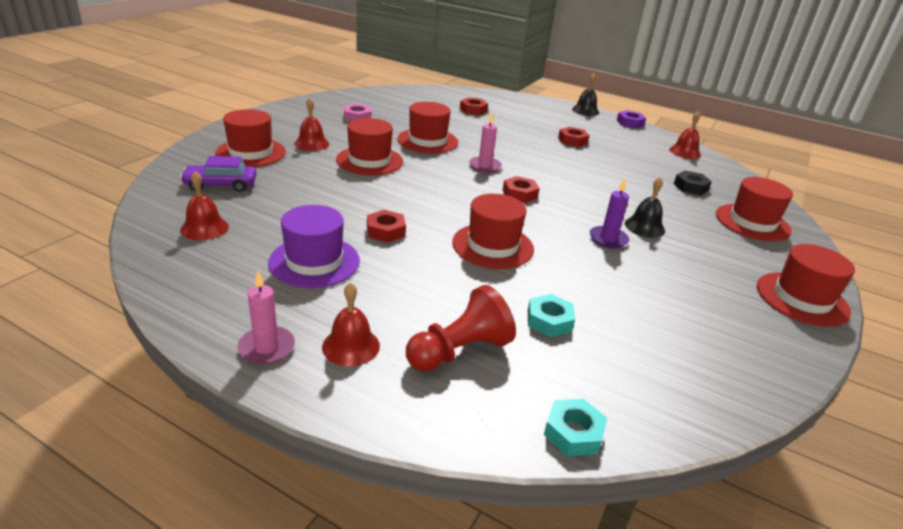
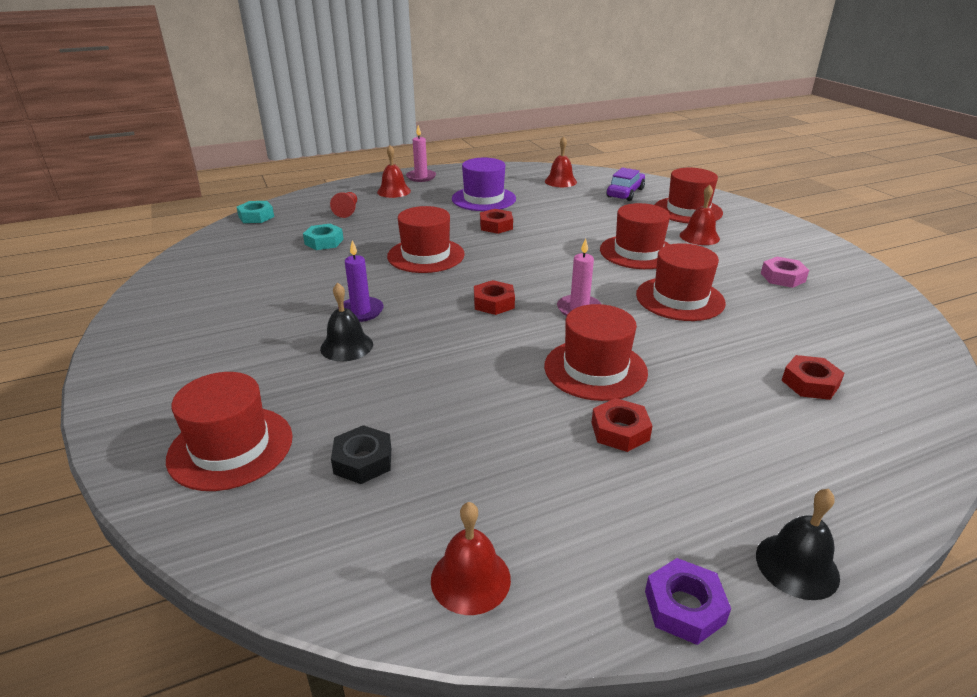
camera: 130 degrees right, 0 degrees up
red pawn [406,285,516,371] -> red pawn [330,192,357,218], size x0.59
red hat [757,244,855,327] -> red hat moved to [544,304,648,401]

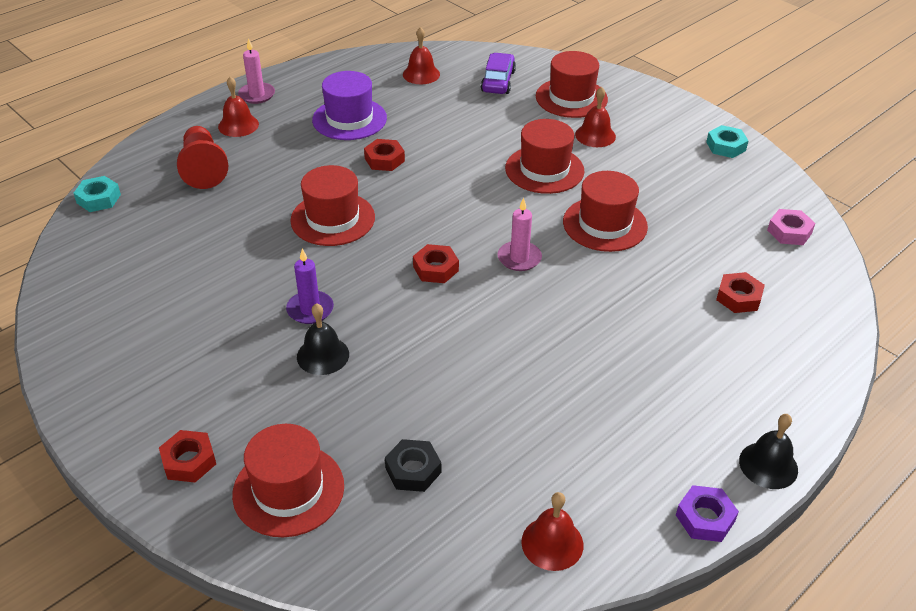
camera: 20 degrees left, 10 degrees up
turquoise nut [303,224,344,250] -> turquoise nut moved to [706,125,748,158]
red pawn [330,192,357,218] -> red pawn [177,126,228,189], size x1.68
red hat [544,304,648,401] -> none
red nut [591,398,652,452] -> red nut moved to [159,430,216,482]
pink nut [761,257,809,288] -> pink nut moved to [767,209,815,245]

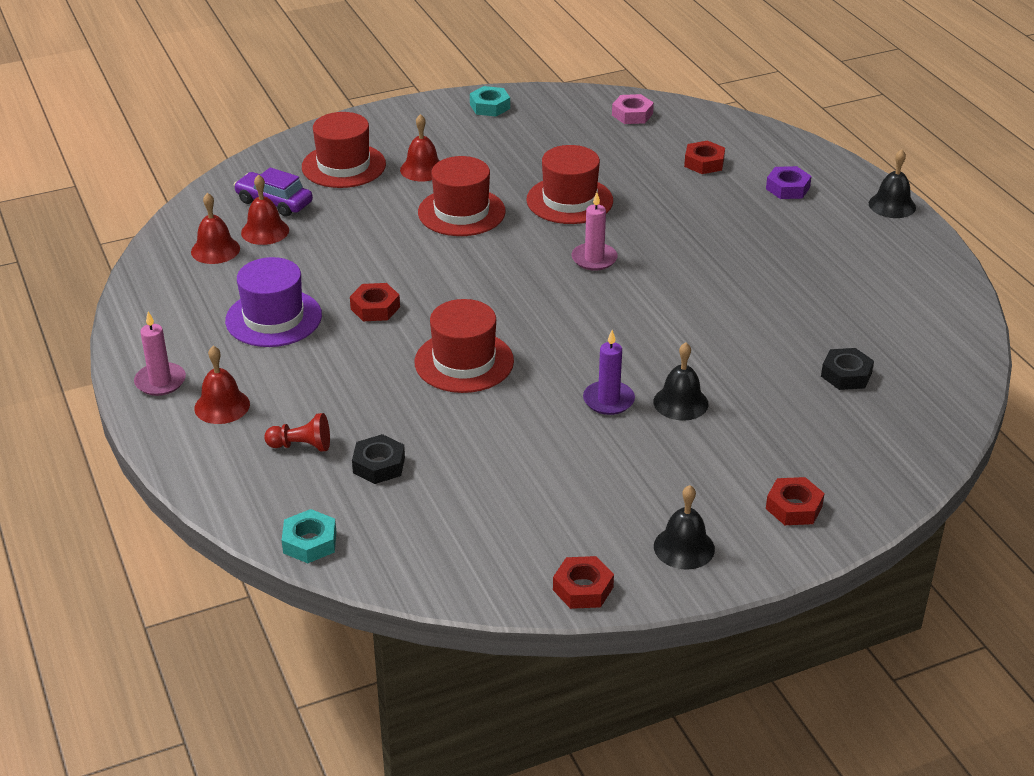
camera: 70 degrees left, 5 degrees down
red pawn [177,126,228,189] -> red pawn [264,413,330,452], size x0.59
red hat [232,424,344,537] -> none
red nut [413,244,459,283] -> red nut moved to [553,556,614,609]
red bell [521,492,583,571] -> red bell moved to [241,174,289,245]
purple nut [676,485,739,542] -> purple nut moved to [766,166,812,199]
none -> black nut [352,434,405,484]
none -> black bell [654,485,715,570]

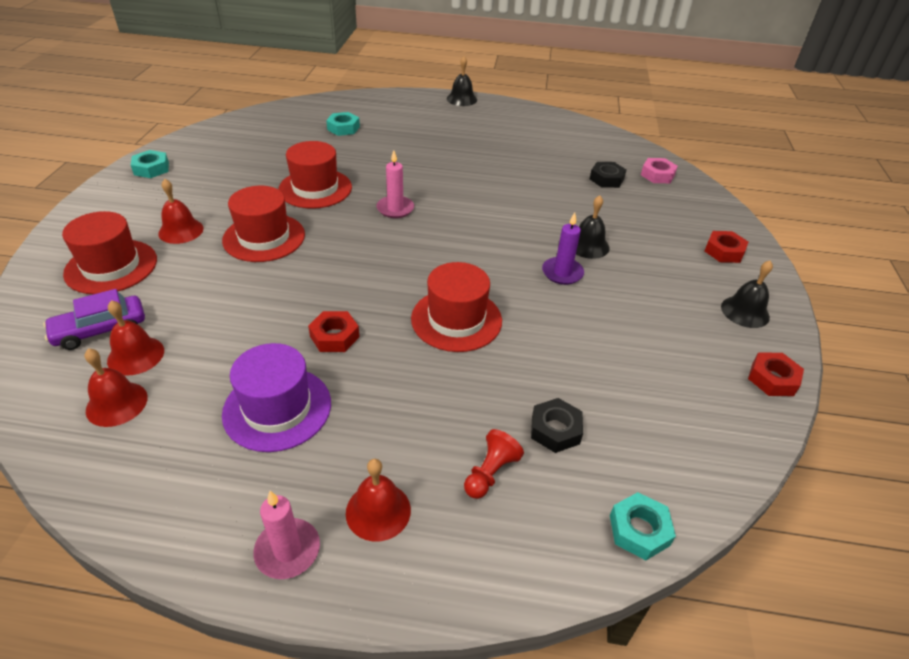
camera: 60 degrees left, 5 degrees up
pink nut [612,94,654,124] -> pink nut moved to [641,158,678,183]
red nut [684,140,725,174] -> turquoise nut [326,112,360,136]
purple nut [766,166,812,199] -> none

